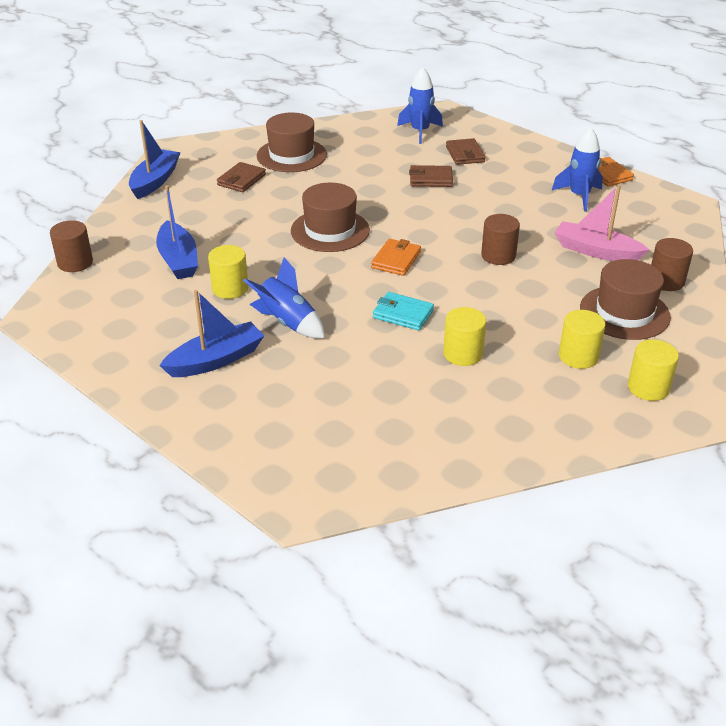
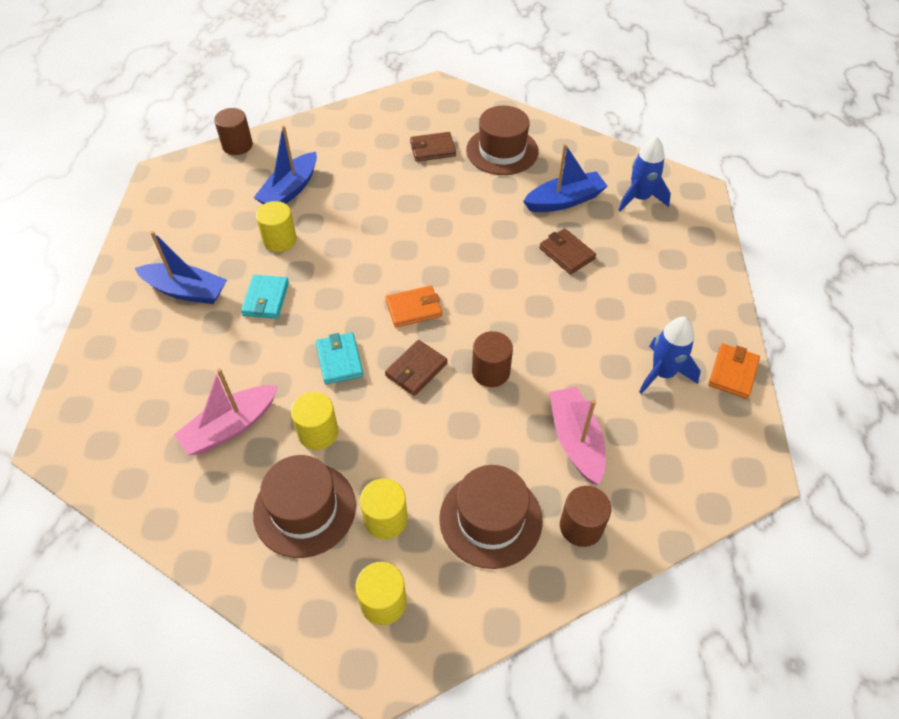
camera: 50 degrees right, 15 degrees up
blue boat [129,120,181,199] -> blue boat moved to [523,144,608,212]
blue rocket [243,257,325,339] -> turquoise wallet [241,275,289,319]
brown hat [291,183,370,252] -> brown hat moved to [253,455,356,558]
brown wallet [446,138,486,165] -> brown wallet moved to [385,340,447,396]
none -> pink boat [174,368,278,455]

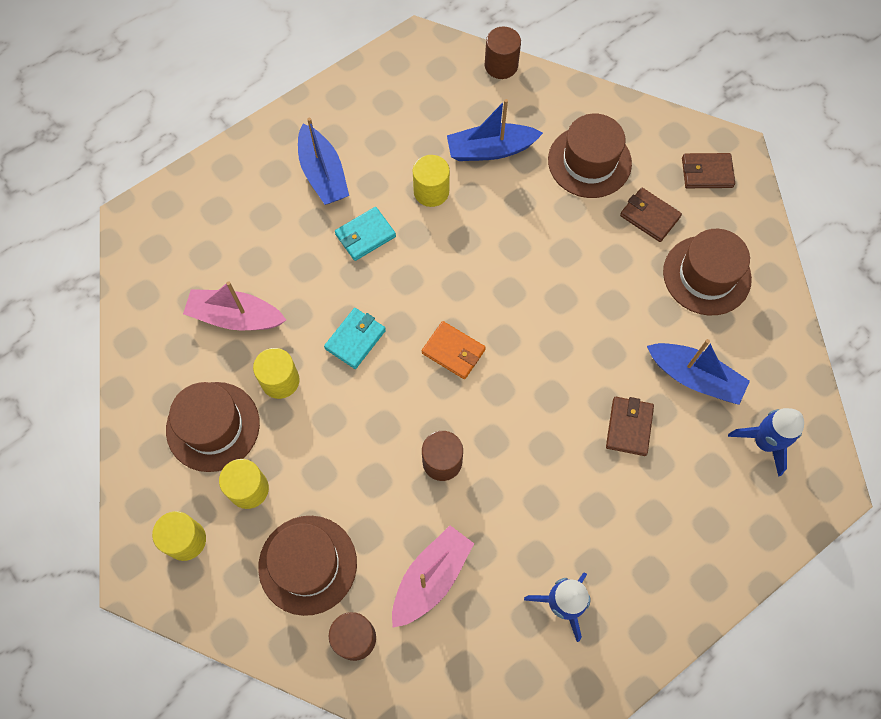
camera: 50 degrees right, 15 degrees up
brown wallet [385,340,447,396] -> brown wallet moved to [682,153,735,188]
orange wallet [708,343,760,399] -> none
none -> brown hat [548,114,632,198]

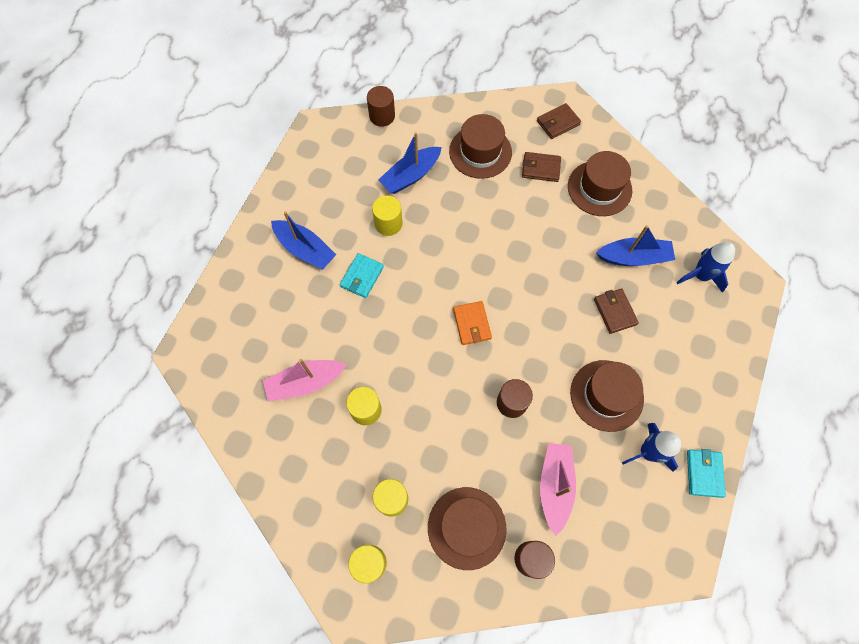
camera: 30 degrees left, 0 degrees up
brown hat [166,382,260,472] -> brown hat moved to [570,360,644,432]
turquoise wallet [324,308,386,369] -> turquoise wallet moved to [687,449,726,498]
orange wallet [422,321,486,379] -> orange wallet turned 75 degrees clockwise [453,301,492,345]

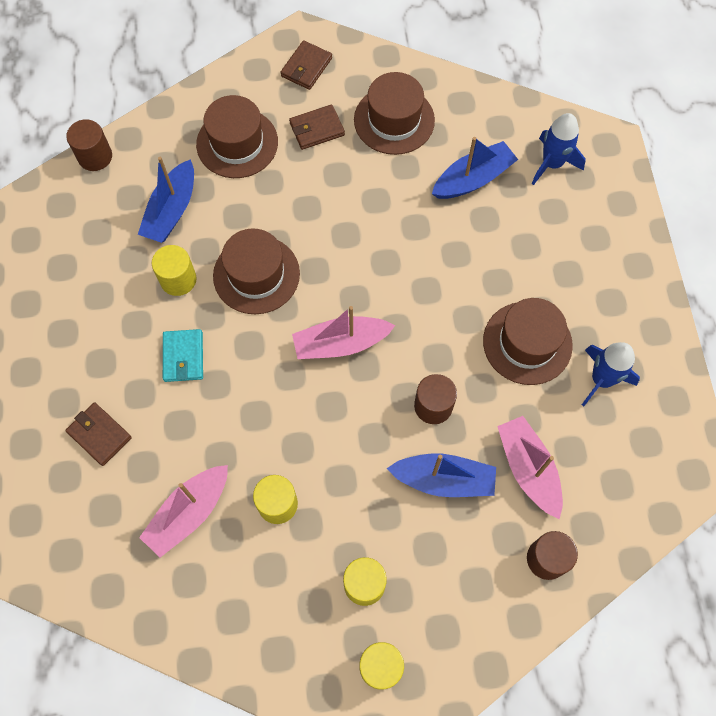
camera: 30 degrees left, 0 degrees up
blue boat [271,211,336,270] -> blue boat moved to [387,453,496,497]
brown hat [428,487,507,570] -> brown hat moved to [213,228,300,314]
orange wallet [453,301,492,345] -> pink boat [292,306,395,359]
brown wallet [594,288,639,334] -> brown wallet moved to [65,403,132,466]
turquoise wallet [687,449,726,498] -> none

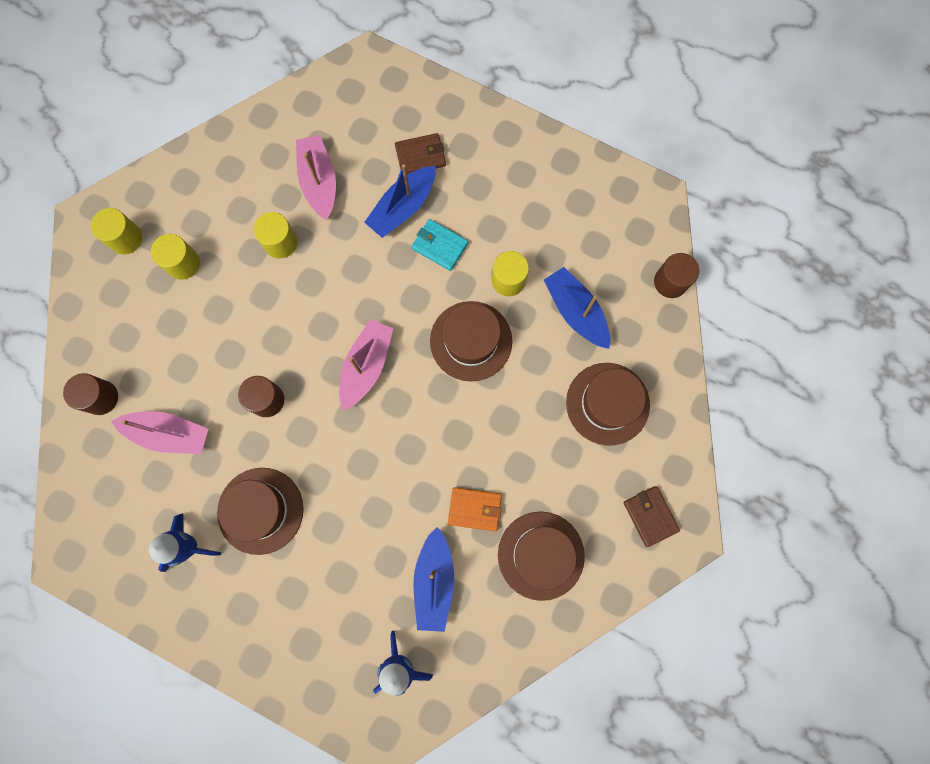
camera: 125 degrees right, 10 degrees up
brown wallet [289,105,345,150] -> none
blue boat [387,453,496,497] -> blue boat moved to [364,164,436,238]
none -> orange wallet [448,487,502,531]

